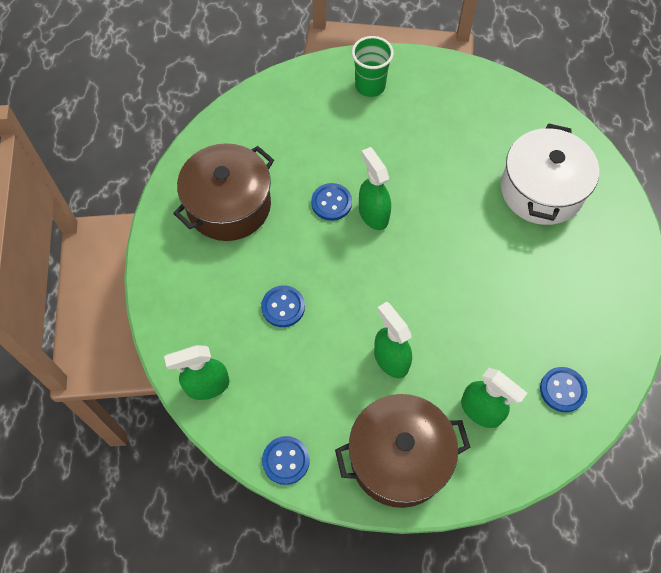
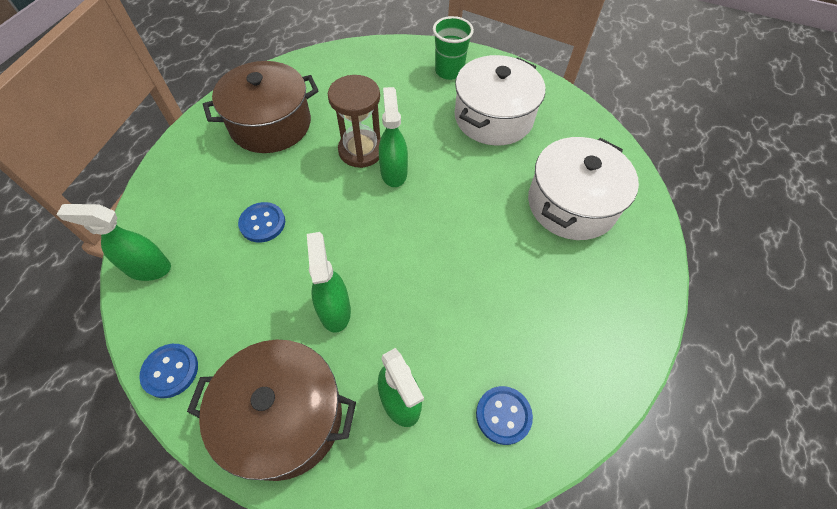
camera: 20 degrees right, 5 degrees down
blue button [311,183,352,221] -> brown hourglass [328,75,381,168]
none -> white pot [455,55,545,146]

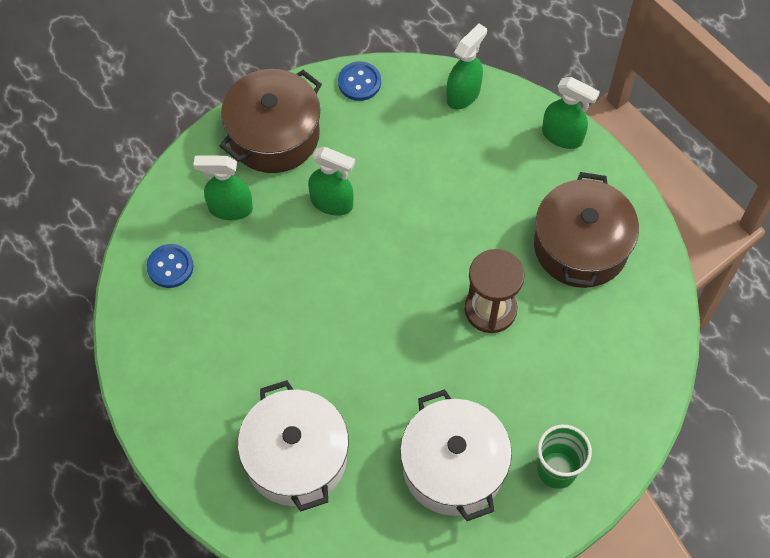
camera: 125 degrees right, 5 degrees up
blue button [238,202,285,242] -> none
green spray bottle [379,87,408,187] -> green spray bottle moved to [542,77,600,149]

